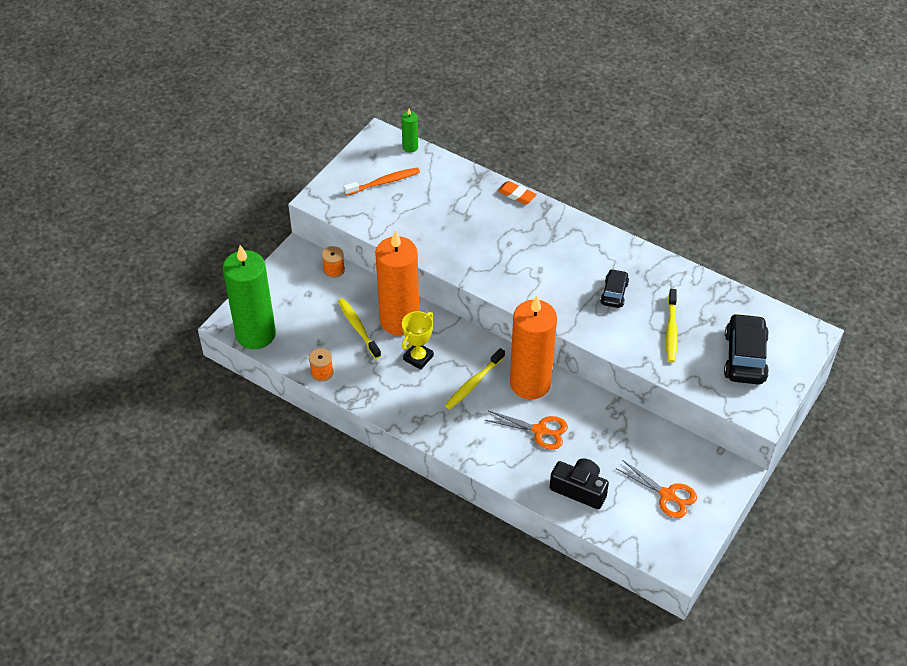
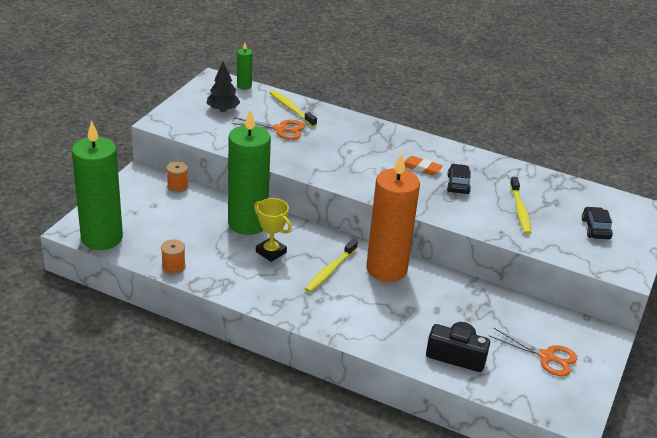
camera: 10 degrees left, 15 degrees down
yellow toothbrush [338,298,381,359] -> yellow toothbrush moved to [269,90,317,127]
orange toothbrush [343,167,420,196] -> black tree [207,62,240,112]
orange candle [375,230,419,335] -> green candle [228,109,271,235]
yellow trophy [402,311,434,370] -> yellow trophy turned 75 degrees counterclockwise [254,198,292,262]
orange scissors [484,411,568,450] -> orange scissors moved to [231,117,305,140]
orange eraser [497,181,537,205] -> orange eraser moved to [404,156,443,176]
black car [724,313,769,384] -> black car [582,207,613,239], size x0.58

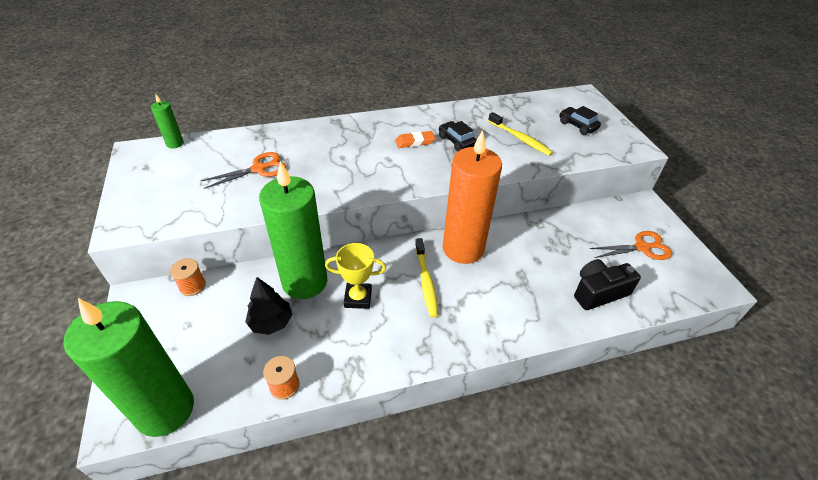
camera: 40 degrees left, 10 degrees up
black tree [207,62,240,112] -> black tree moved to [245,277,292,335]
yellow toothbrush [269,90,317,127] -> none

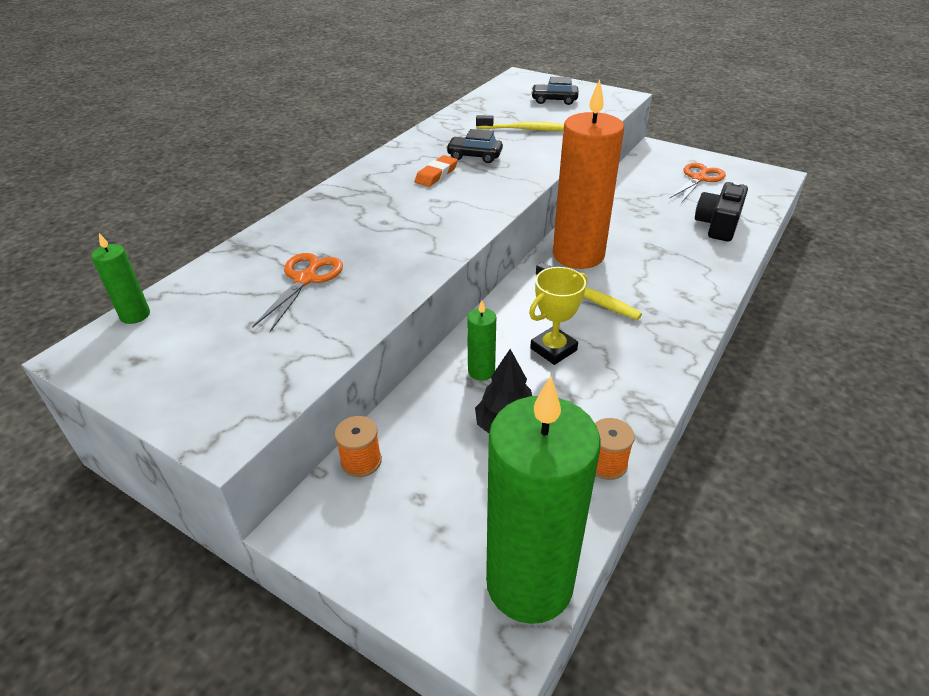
camera: 40 degrees left, 5 degrees down
green candle [259,161,327,299] -> green candle [467,300,496,381], size x0.42

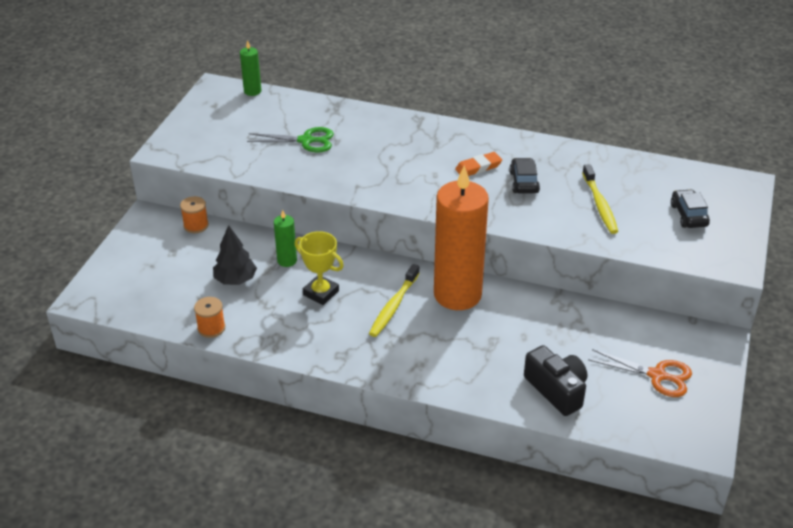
camera: 75 degrees right, 0 degrees up
orange scissors [252,253,343,332] -> green scissors [247,127,334,153]
orange eraser [415,155,458,187] -> orange eraser turned 45 degrees counterclockwise [455,152,502,176]
green candle [486,376,601,624] -> none
black camera [695,181,748,241] -> black camera turned 45 degrees clockwise [524,345,587,416]

